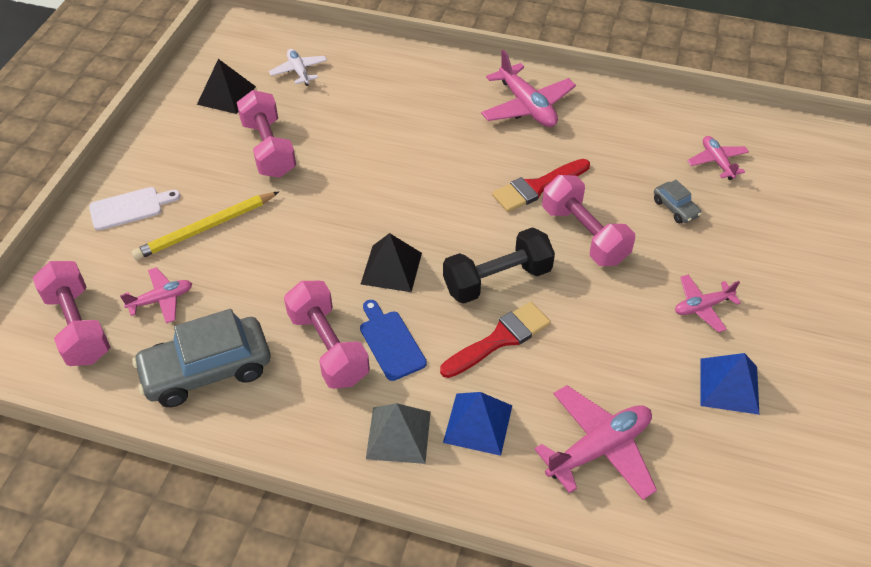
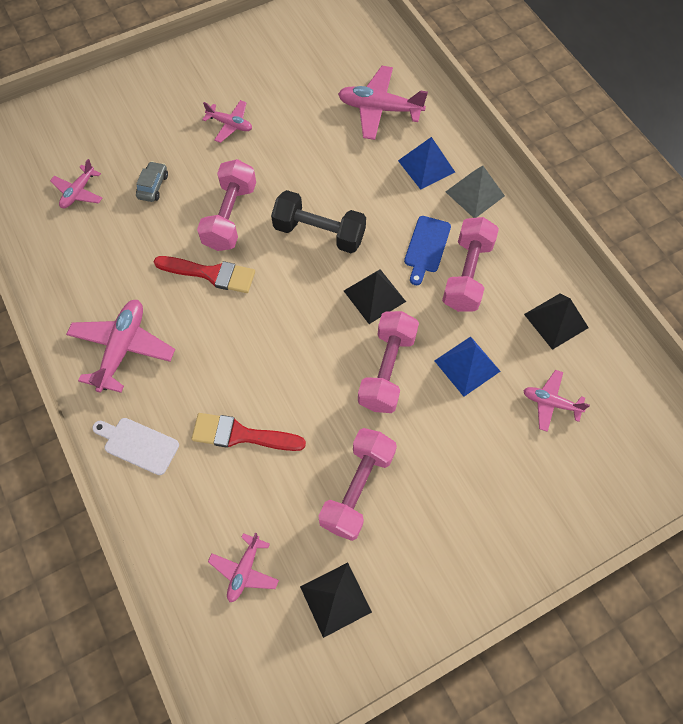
camera: 135 degrees left, 15 degrees up
pink dumbbell [33,261,110,366] -> pink dumbbell moved to [358,311,419,413]
white cutting board [89,187,180,230] -> white cutting board moved to [92,418,179,475]
yellow pencil [131,192,279,260] -> none
grey car [132,309,270,407] -> black pyramid [524,294,589,350]
white plane [269,49,327,86] -> pink plane [208,533,279,602]
red brush [440,302,551,378] -> red brush moved to [191,413,306,451]
blue pyramid [700,353,759,415] -> blue pyramid moved to [435,337,501,397]

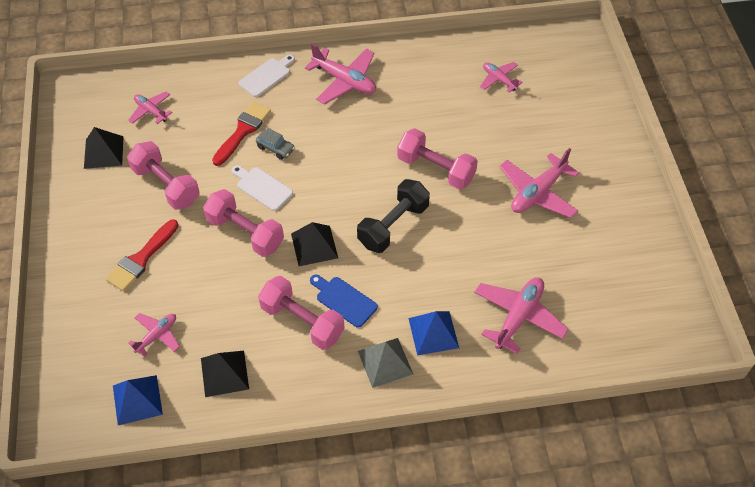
camera: 110 degrees right, 10 degrees down
grey car [136,161,168,202] -> grey car moved to [256,128,295,160]
red brush [154,256,255,293] -> red brush moved to [105,219,178,291]
pink plane [202,100,252,143] -> pink plane [500,148,579,218], size x1.70
blue pyramid [435,337,501,397] -> blue pyramid moved to [113,375,163,425]
none -> white cutting board [232,165,293,211]

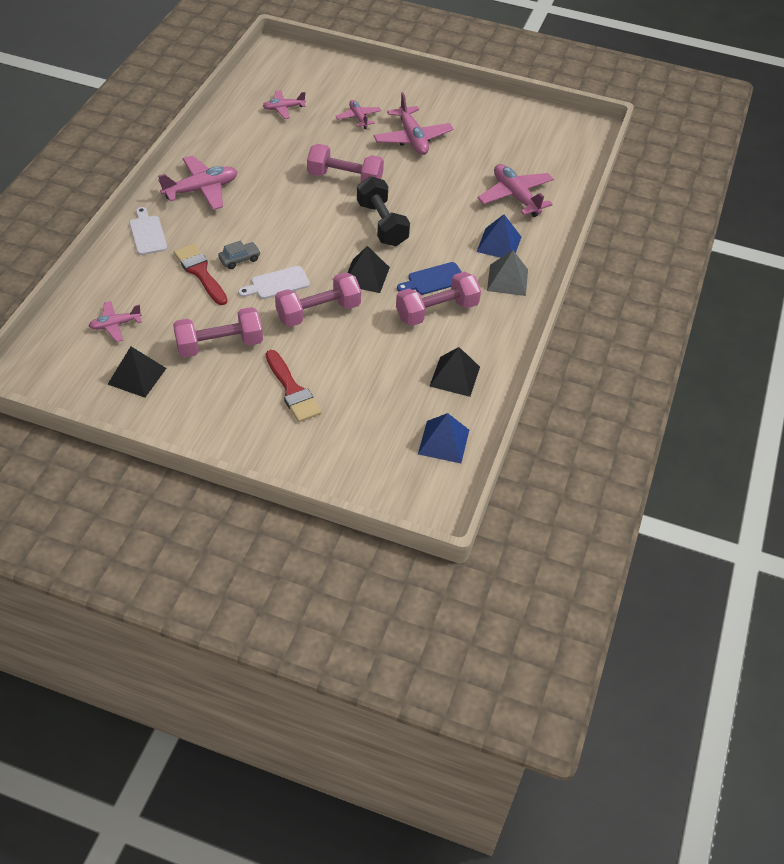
camera: 65 degrees left, 5 degrees down
pink plane [128,313,180,357] -> pink plane moved to [336,100,381,129]
pink dumbbell [397,128,478,190] -> pink dumbbell turned 45 degrees clockwise [307,144,384,182]

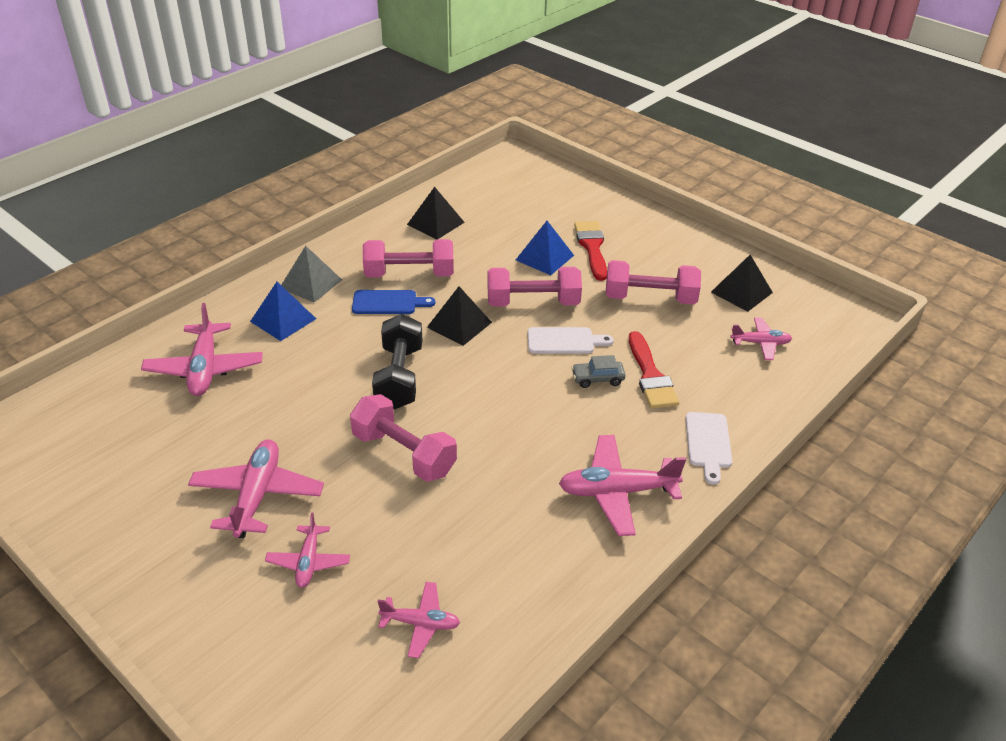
camera: 155 degrees left, 10 degrees down
blue pyramid [418,413,469,463] -> blue pyramid moved to [516,221,574,275]

